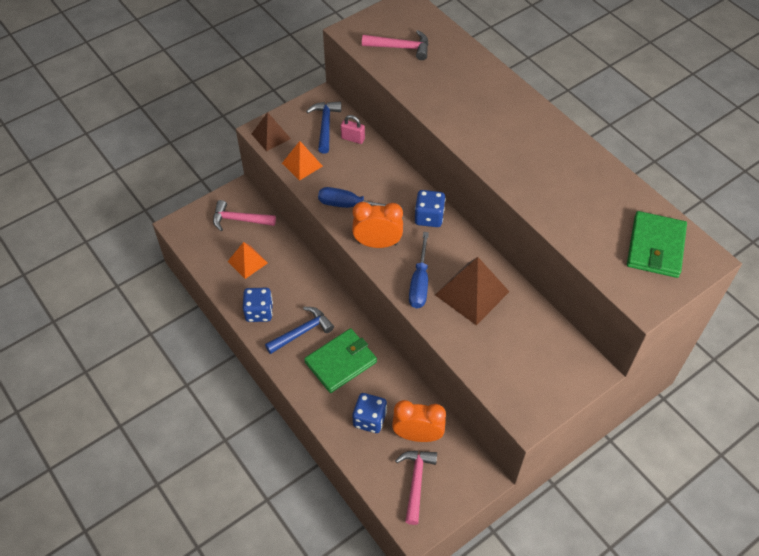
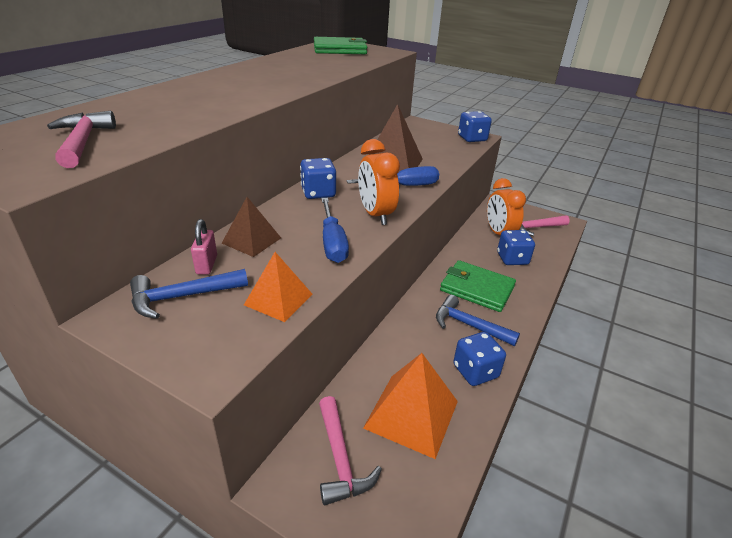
camera: 115 degrees left, 20 degrees down
orange pyramid [228,242,268,279] -> orange pyramid [363,353,458,459], size x1.63
brown pyramid [252,112,291,151] -> brown pyramid moved to [222,197,281,257]
none -> blue dice [458,111,492,142]

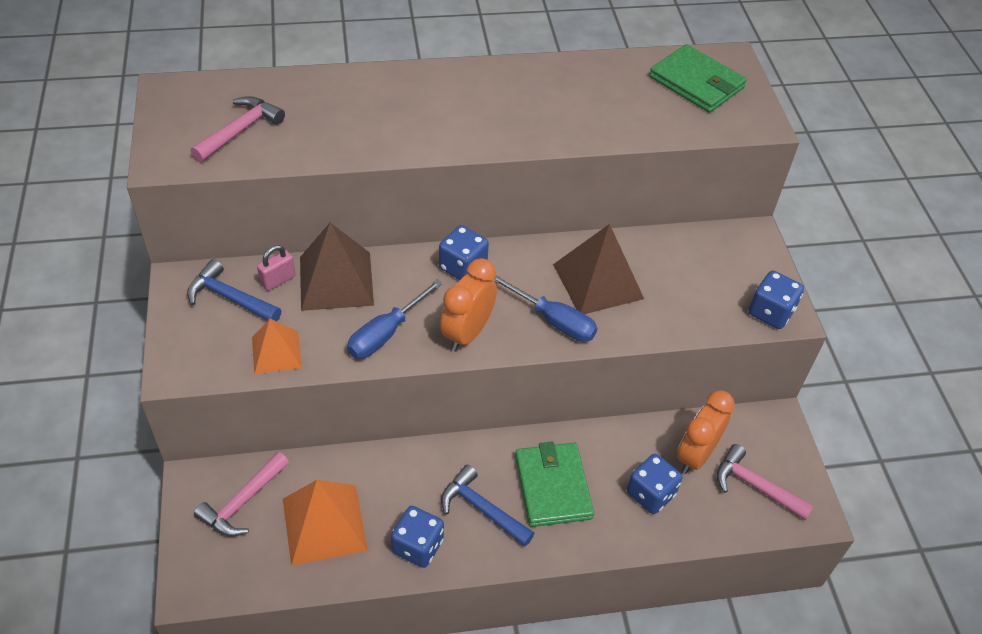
camera: 50 degrees right, 15 degrees up
brown pyramid [222,197,281,257] -> brown pyramid [300,223,374,311], size x1.63
blue hammer [436,295,520,346] -> blue hammer turned 45 degrees counterclockwise [441,465,535,547]

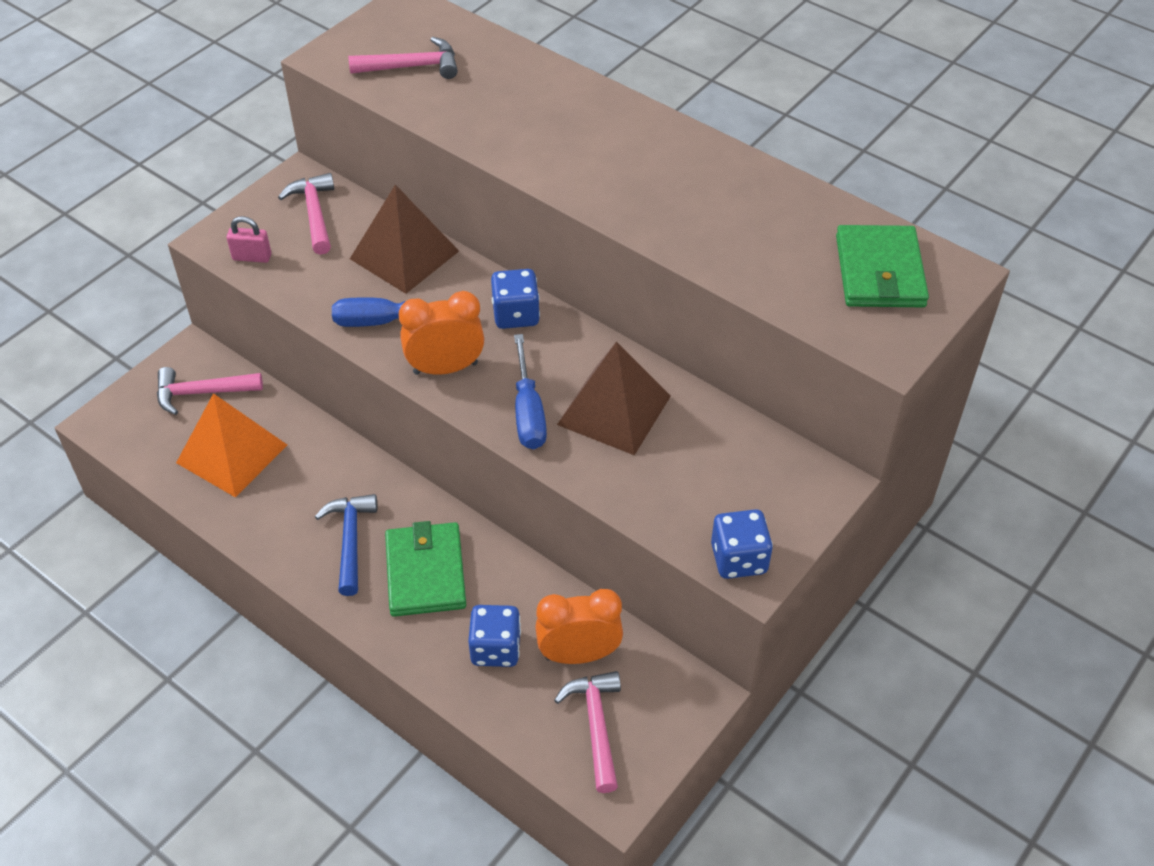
camera: 50 degrees right, 0 degrees up
blue hammer [187,259,281,321] -> pink hammer [278,173,334,255]
orange pyramid [252,319,302,374] -> none
pink padlock [257,245,295,291] -> pink padlock moved to [227,216,271,263]
blue dice [391,506,444,568] -> none
green wallet [515,441,594,527] -> green wallet turned 45 degrees counterclockwise [385,521,466,617]

